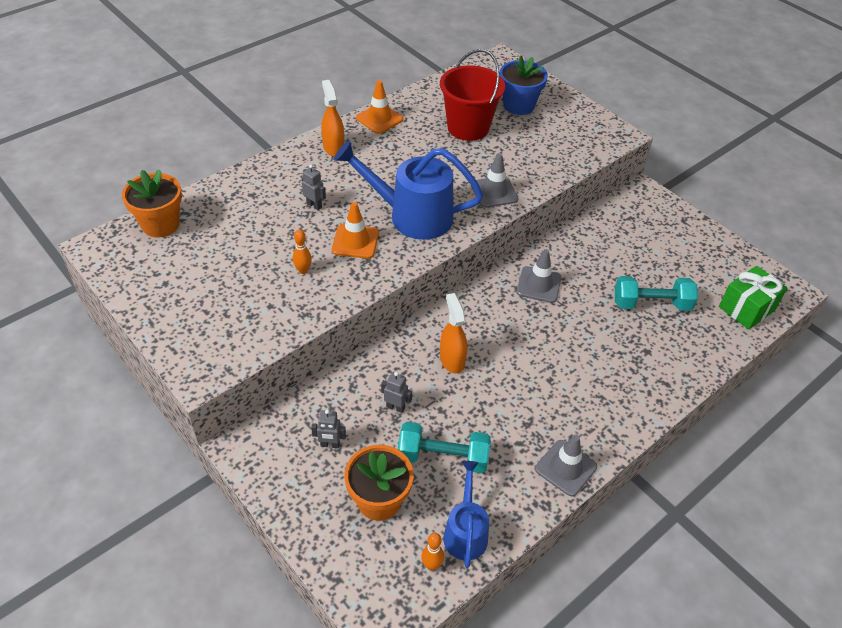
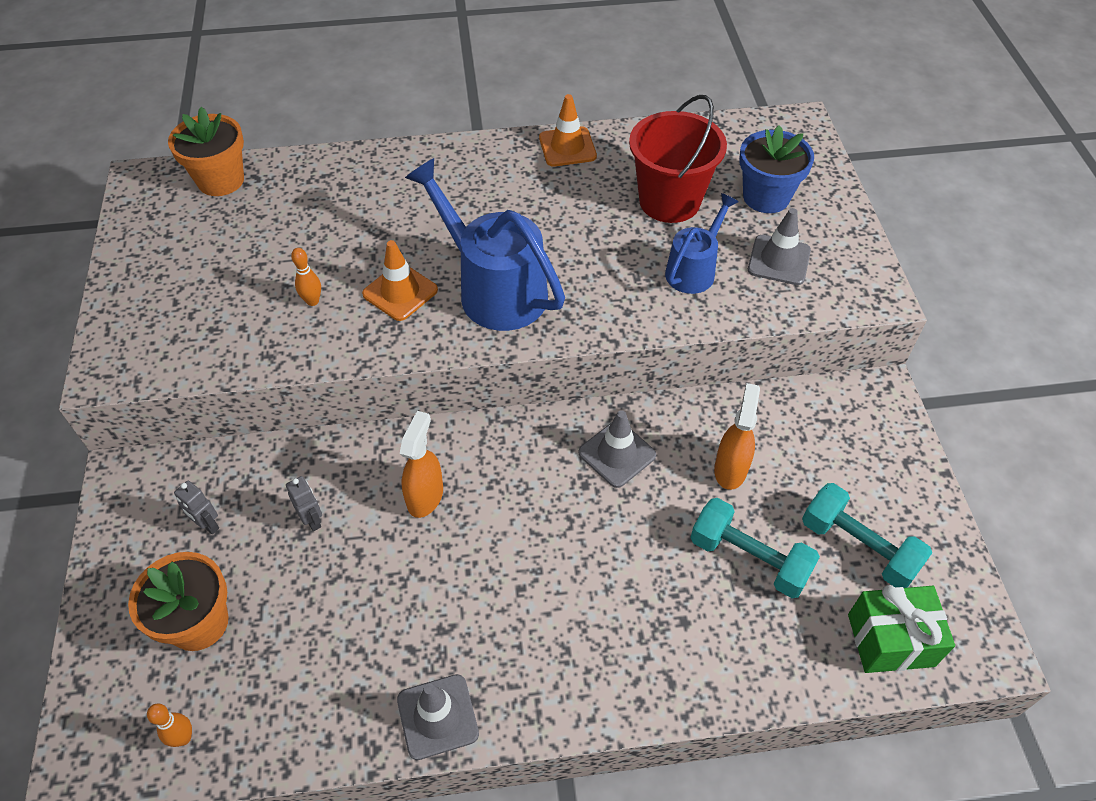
camera: 35 degrees right, 5 degrees up
grey robot [302,165,326,210] -> none
orange spray bottle [321,80,344,157] -> orange spray bottle moved to [714,383,760,490]
turquoise dumbbell [398,422,491,473] -> turquoise dumbbell moved to [802,483,932,588]
blue watering can [443,461,489,568] -> blue watering can moved to [665,193,738,294]
grey traffic cone [471,153,518,208] -> grey traffic cone moved to [748,208,811,285]

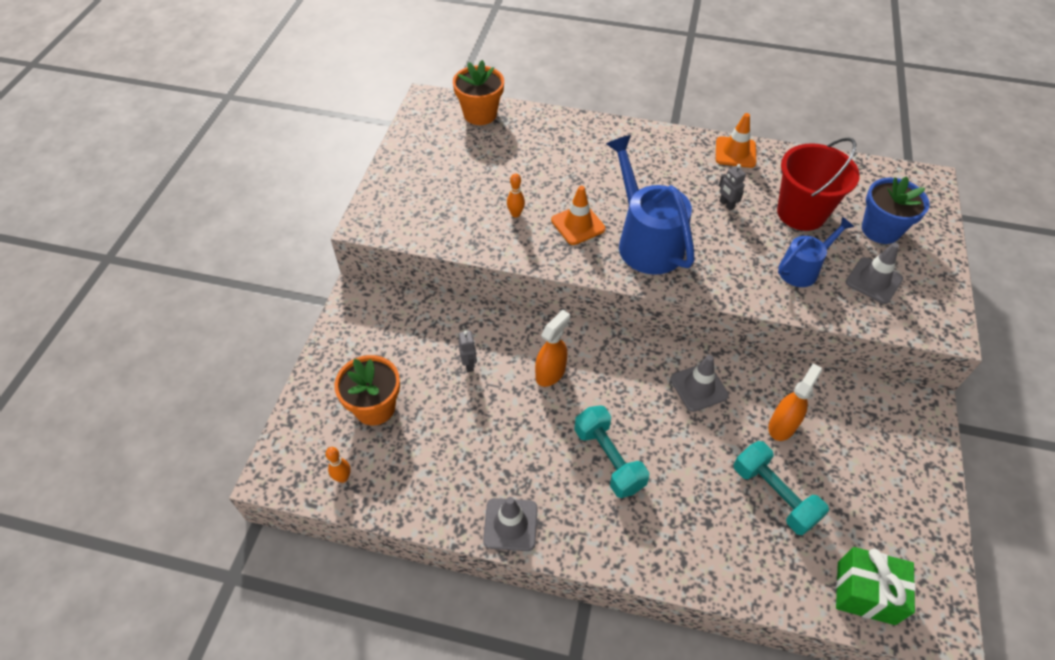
camera: 20 degrees right, 0 degrees up
grey robot [174,481,219,534] -> grey robot moved to [719,164,746,211]
turquoise dumbbell [802,483,932,588] -> turquoise dumbbell moved to [574,405,649,498]

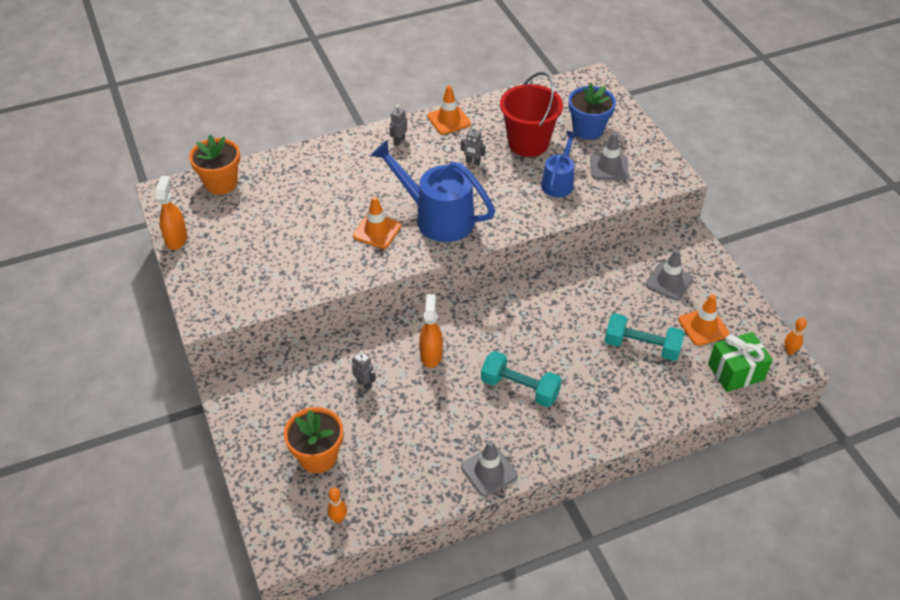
camera: 35 degrees left, 5 degrees down
orange bowling pin [507,174,525,218] -> orange bowling pin moved to [784,318,807,355]
grey traffic cone [670,355,729,412] -> grey traffic cone moved to [646,249,693,300]
orange spray bottle [768,363,822,441] -> orange spray bottle moved to [156,176,187,250]
none -> grey robot [389,105,407,146]
none -> orange traffic cone [679,295,729,346]

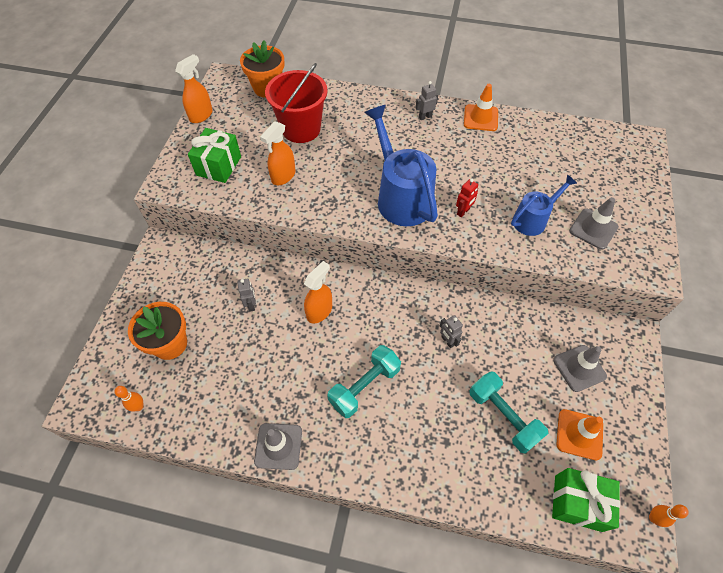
camera: 35 degrees right, 10 degrees up
orange traffic cone [353,196,401,249] -> none
grey robot [461,126,485,166] -> grey robot moved to [440,315,463,348]
turquoise dumbbell [481,351,562,407] -> turquoise dumbbell turned 75 degrees clockwise [327,345,401,418]
red bucket [500,72,563,157] -> red bucket moved to [265,63,327,143]
blue flower pot [568,83,616,140] -> none
none -> green gift [188,128,241,183]
none -> orange spray bottle [260,121,296,185]
none -> red robot [456,179,478,217]

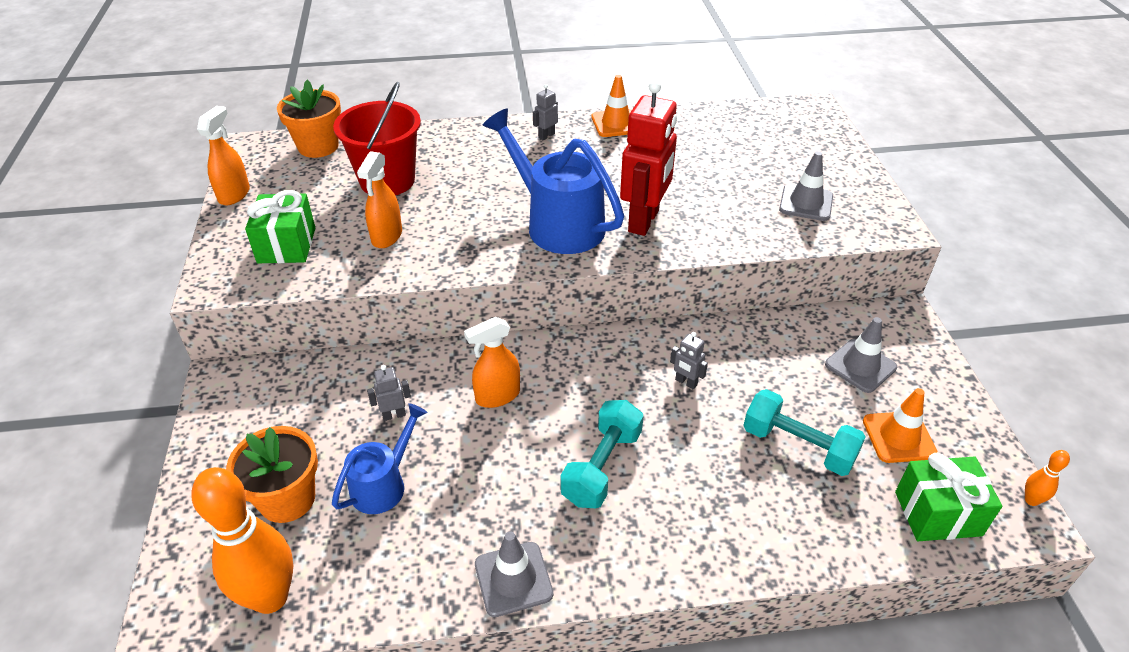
camera: 20 degrees left, 15 degrees down
orange bowling pin [114,386,143,411] -> orange bowling pin [191,467,293,614], size x2.39
grey robot [237,278,256,312] -> grey robot turned 75 degrees counterclockwise [367,365,411,421]
orange spray bottle [304,261,332,324] -> orange spray bottle turned 135 degrees counterclockwise [464,317,520,408]
red robot [456,179,478,217] -> red robot [620,80,677,236], size x2.37
blue watering can [511,174,577,236] -> blue watering can moved to [332,403,428,514]

